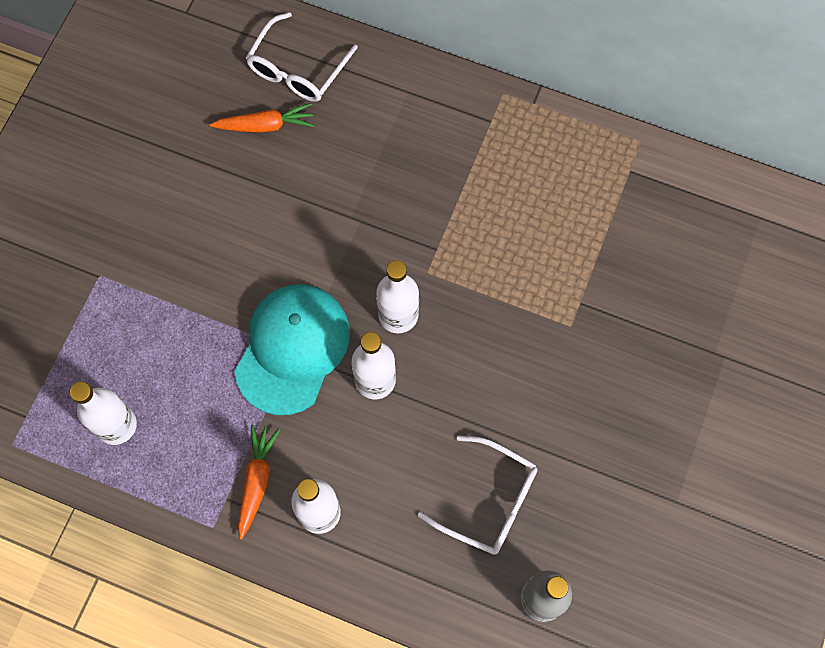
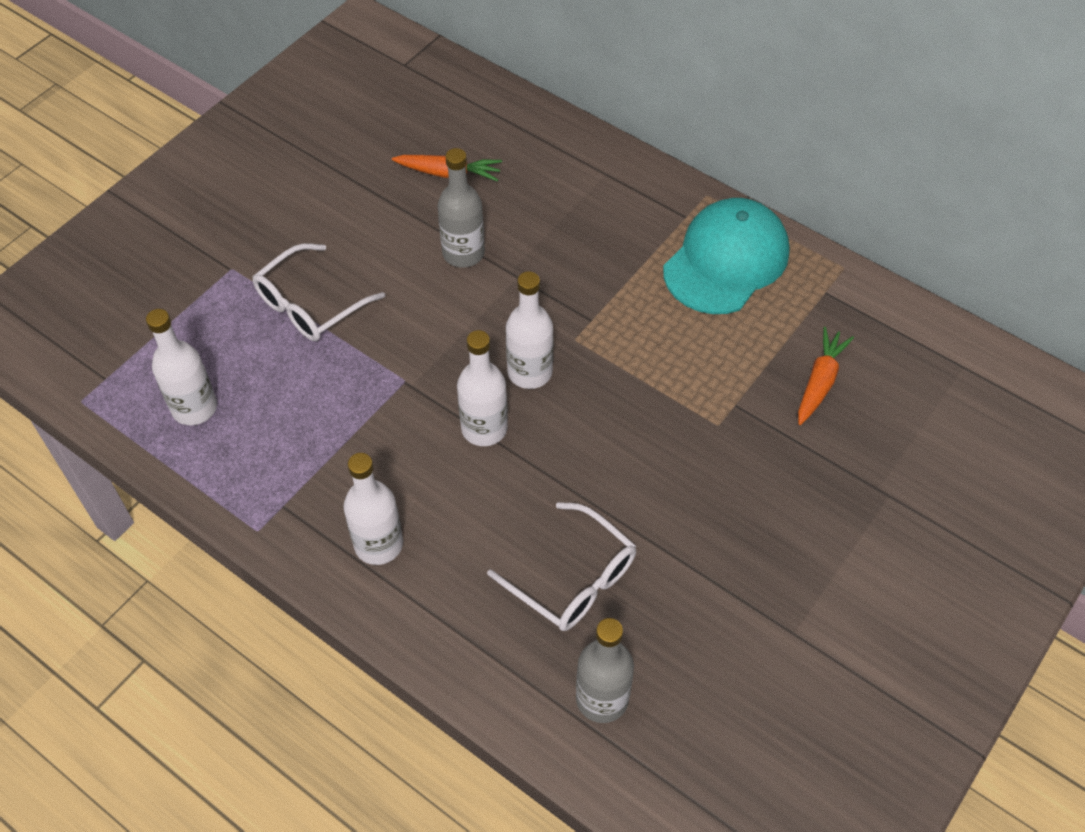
camera: 15 degrees right, 15 degrees down
turquoise cap [235,284,350,415] -> turquoise cap moved to [663,198,790,314]
orange carrot [238,425,280,539] -> orange carrot moved to [798,327,854,425]
white glasses [246,12,358,102] -> white glasses moved to [253,243,385,341]
none -> grey bottle [438,148,485,268]

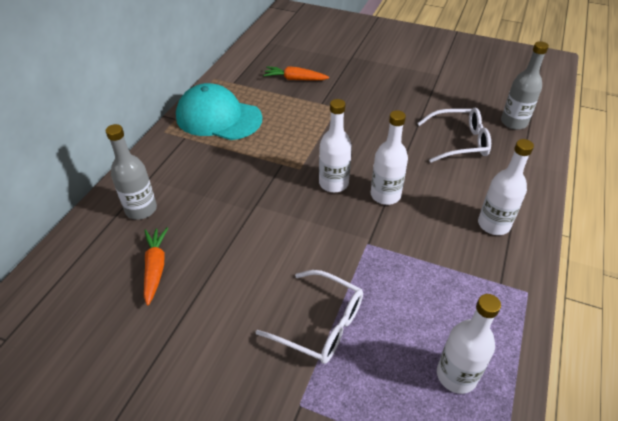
camera: 105 degrees left, 10 degrees down
grey bottle [438,148,485,268] -> grey bottle moved to [106,124,157,220]
white glasses [487,502,636,631] -> white glasses turned 60 degrees clockwise [417,108,491,163]

